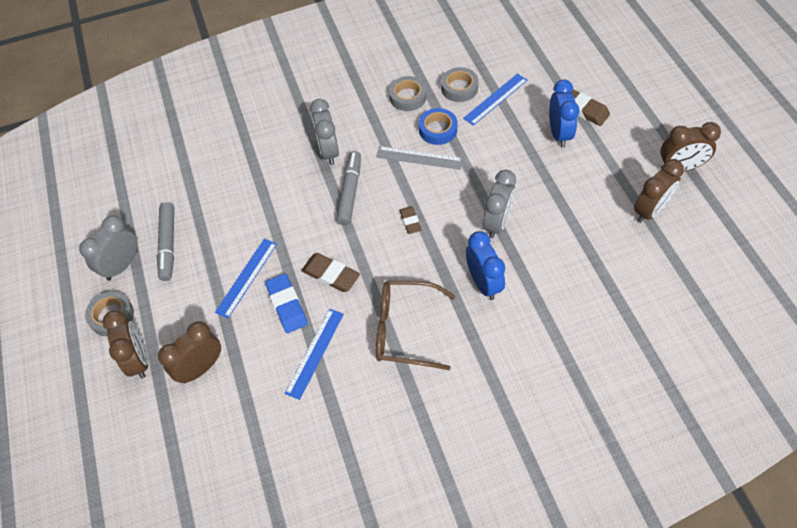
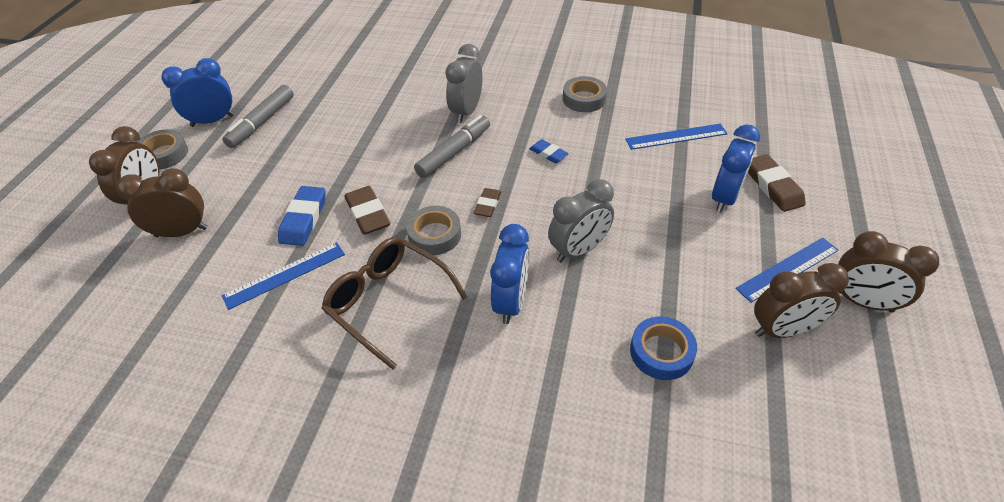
camera: 30 degrees right, 10 degrees down
grey clock [79,216,138,281] -> blue clock [162,58,234,127]
blue ruler [215,238,277,318] -> blue ruler moved to [735,238,839,303]
grey ruler [376,146,463,170] -> blue eraser [529,139,569,163]
blue tape [419,108,457,145] -> blue tape moved to [630,317,697,380]
grey tape [441,67,479,102] -> grey tape moved to [406,206,461,255]

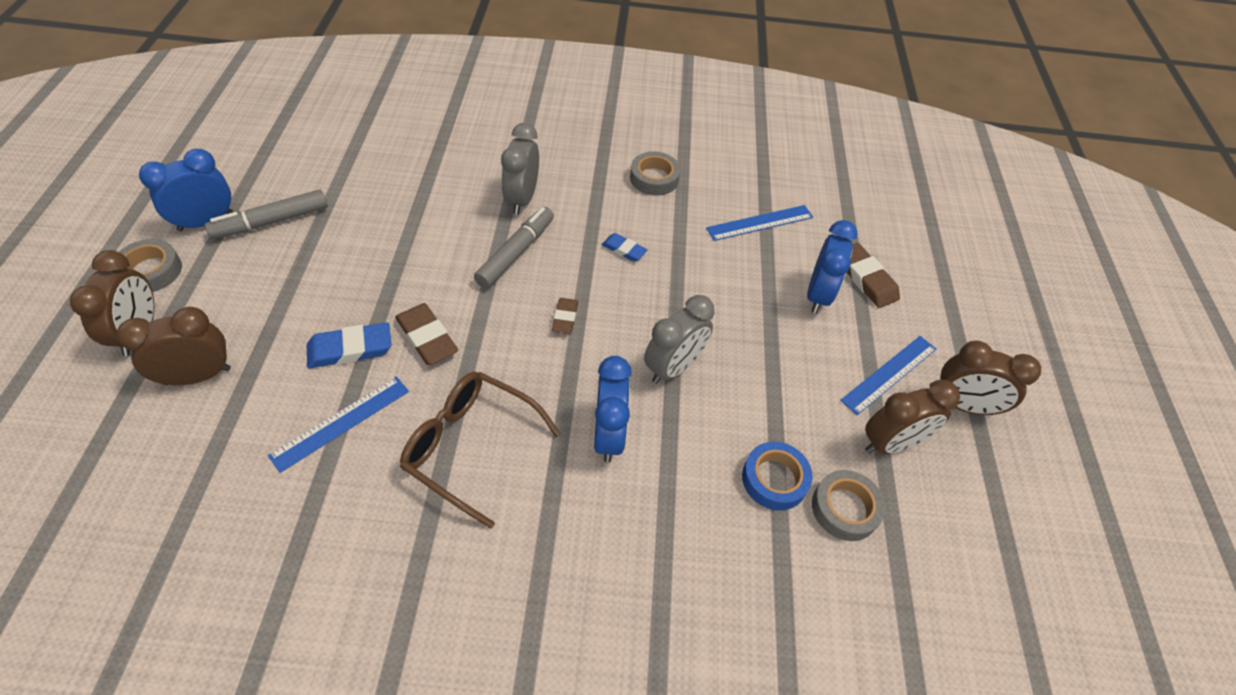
camera: 15 degrees left, 5 degrees up
grey marker [223,85,294,148] -> grey marker turned 45 degrees clockwise [205,190,328,239]
blue eraser [278,186,325,246] -> blue eraser turned 75 degrees clockwise [307,322,391,368]
grey tape [406,206,461,255] -> grey tape moved to [812,470,885,541]

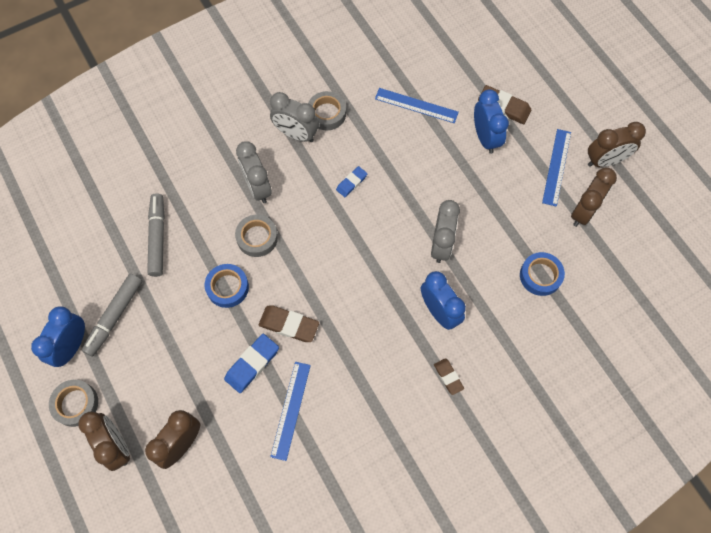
camera: 30 degrees left, 15 degrees up
brown glasses [400,372,561,529] -> none
grey marker [474,207,554,288] -> grey marker moved to [147,193,165,277]
brown eraser [552,298,578,334] -> brown eraser moved to [434,358,464,395]
blue eraser [602,233,648,262] -> blue eraser turned 45 degrees counterclockwise [336,166,367,197]
blue ruler [706,205,813,241] -> blue ruler turned 75 degrees clockwise [375,88,459,123]
grey tape [812,470,885,541] -> grey tape moved to [235,214,278,257]
none -> blue tape [205,264,249,308]
none -> grey clock [270,92,319,142]

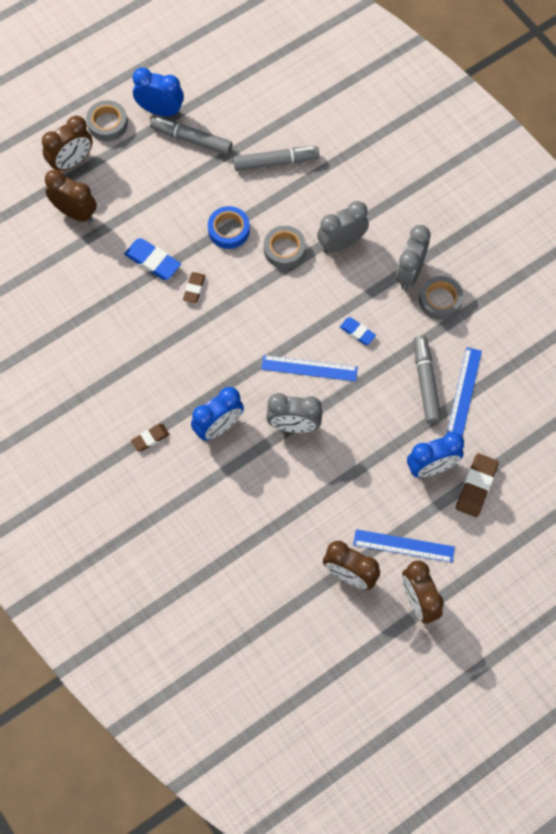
camera: 85 degrees right, 0 degrees up
brown eraser [259,305,319,342] -> brown eraser [183,272,205,303], size x0.62
blue ruler [270,362,311,461] -> blue ruler moved to [261,355,358,382]
blue tape [520,252,565,296] -> none
none -> grey marker [414,336,441,424]

